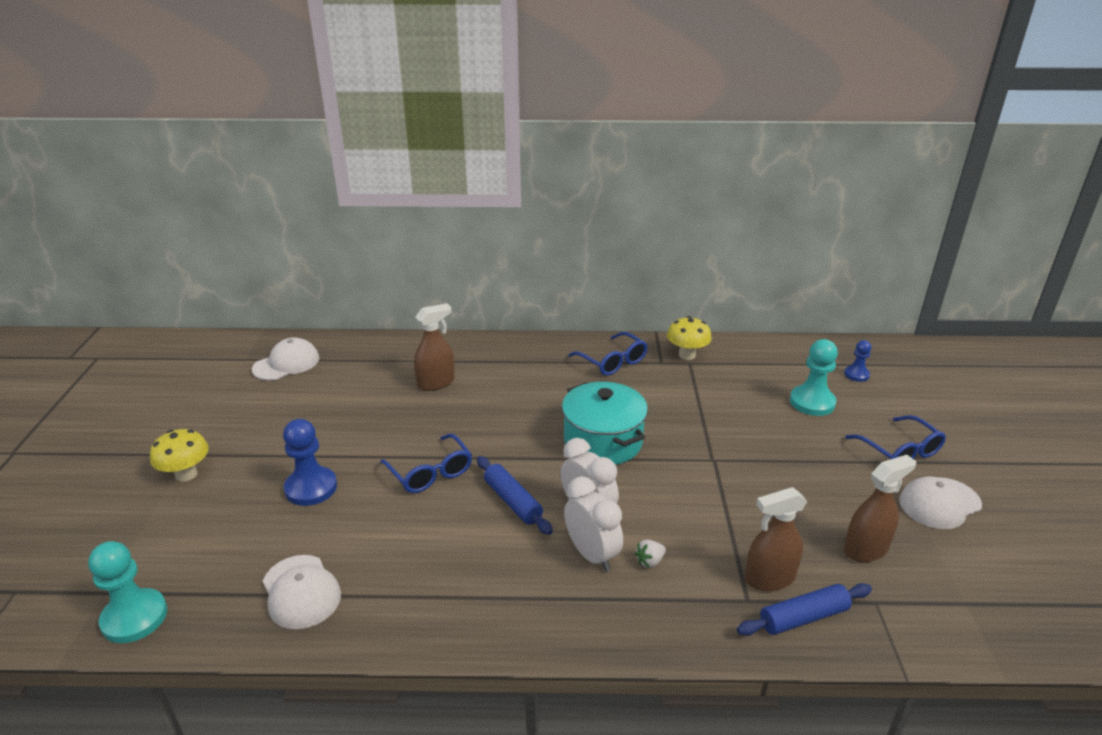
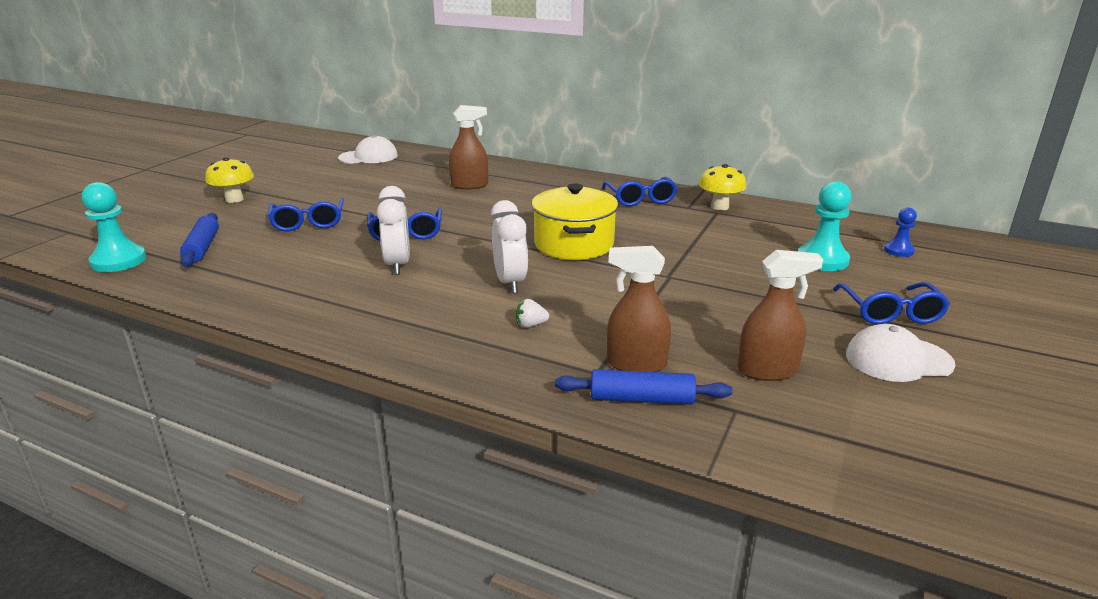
camera: 25 degrees right, 5 degrees down
white cap [263,555,341,629] -> none
blue pawn [283,419,337,506] -> blue glasses [268,198,344,231]
blue rolling pin [477,456,553,535] -> blue rolling pin moved to [180,213,219,267]
turquoise pot [562,382,648,465] -> yellow pot [531,183,618,260]
white clock [564,476,623,572] -> white clock moved to [377,186,410,275]

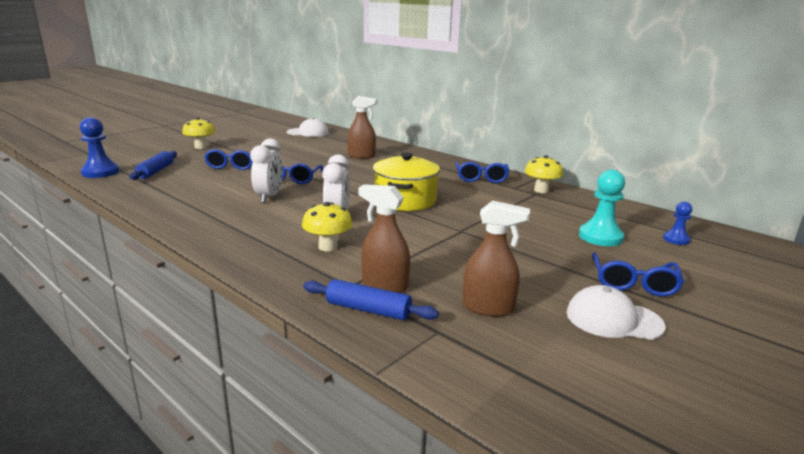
camera: 15 degrees right, 5 degrees down
turquoise pawn [82,182,146,272] -> blue pawn [80,117,119,178]
white strawberry [516,299,549,328] -> yellow mushroom [302,202,353,251]

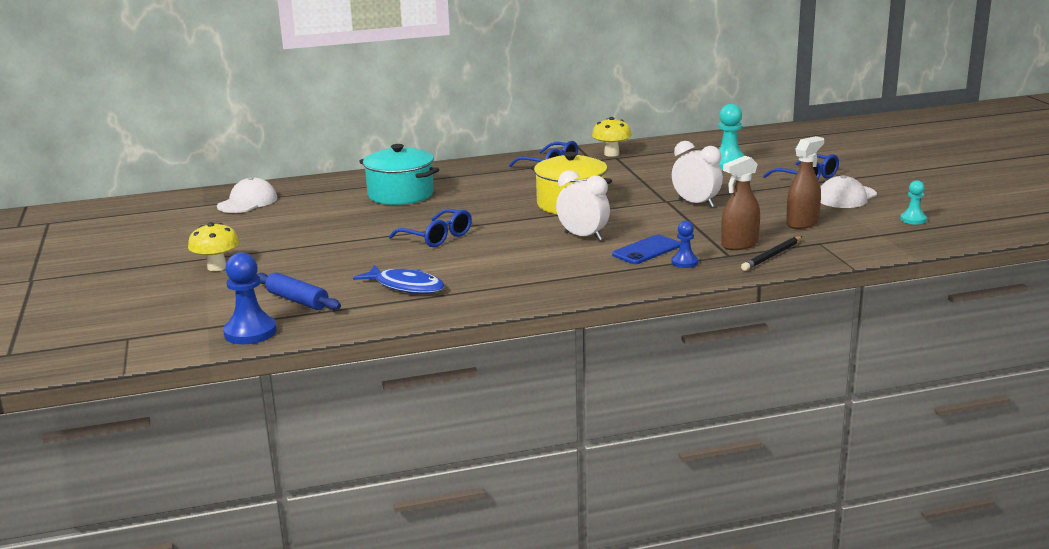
camera: 55 degrees left, 0 degrees up
blue glasses [204,149,253,170] -> none
white clock [250,138,283,203] -> white clock moved to [672,141,723,207]
yellow mushroom [302,202,353,251] -> blue phone [612,235,680,264]
blue rolling pin [303,279,439,321] -> black pencil [741,236,803,271]
brown spray bottle [347,96,377,159] -> turquoise pot [359,144,439,205]
blue pawn [663,202,692,245] -> blue pawn moved to [671,221,699,268]
none -> blue fish [353,265,445,294]
none -> turquoise pawn [900,180,927,224]

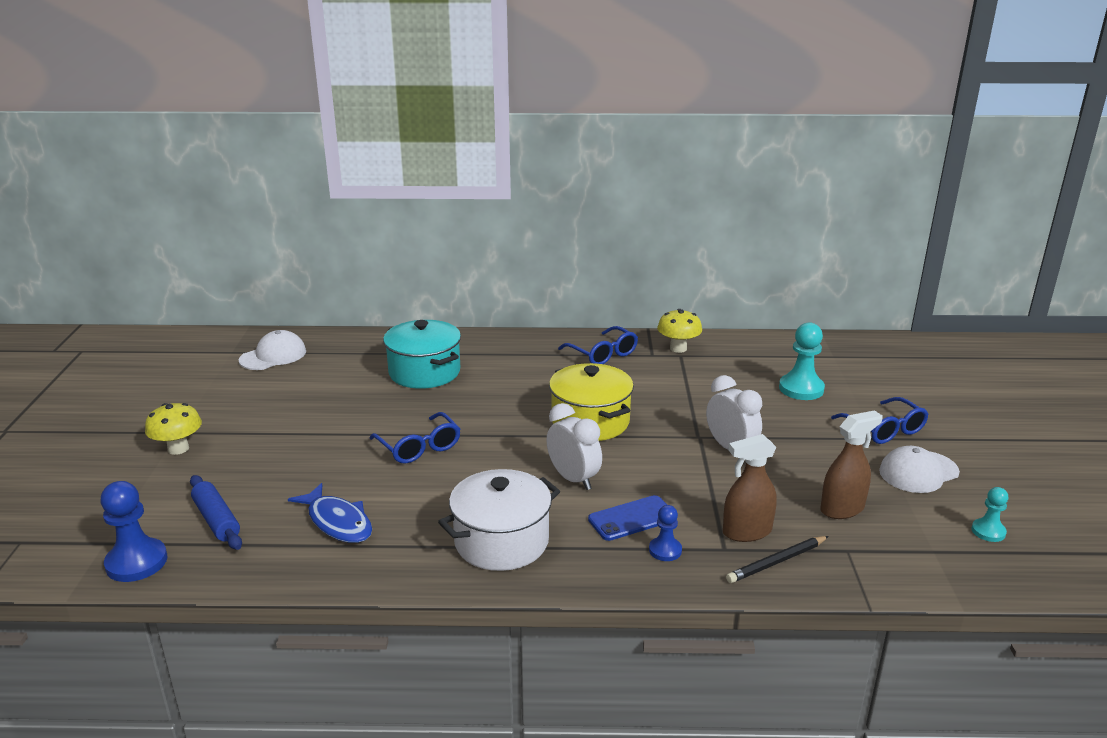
camera: 15 degrees right, 5 degrees up
none -> white pot [438,469,560,571]

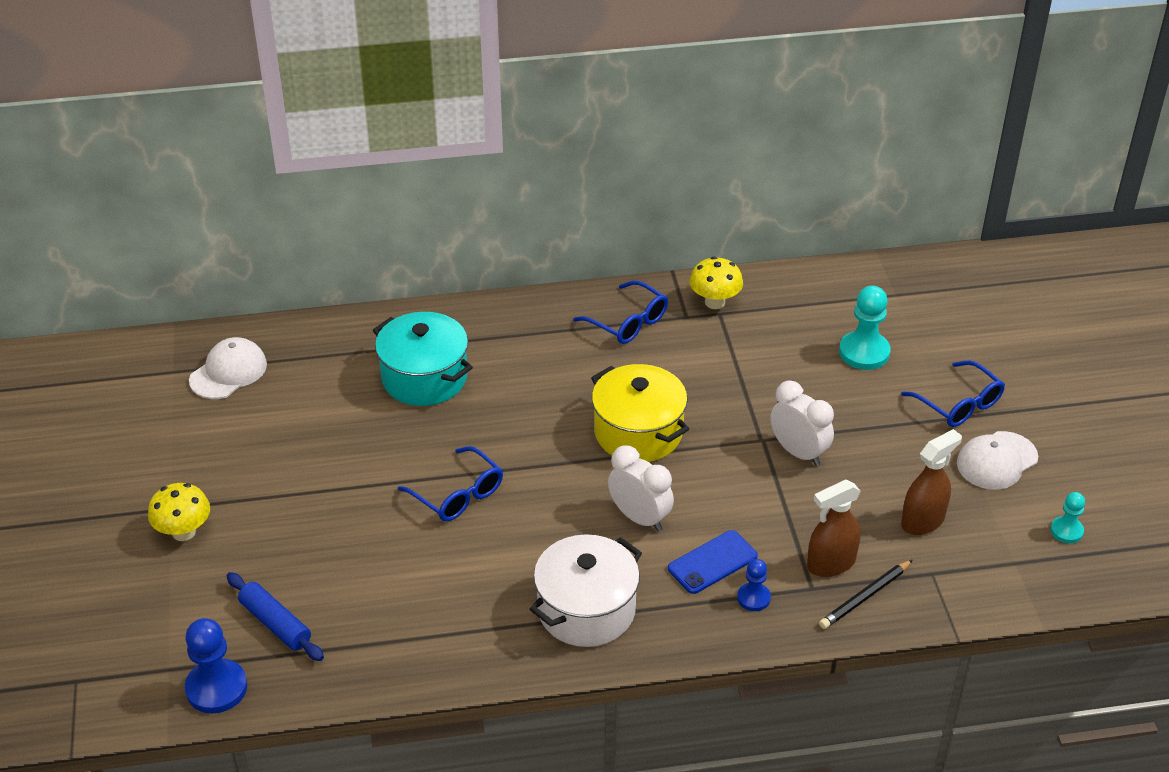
camera: 10 degrees left, 15 degrees up
blue fish [288,483,372,543] -> none

